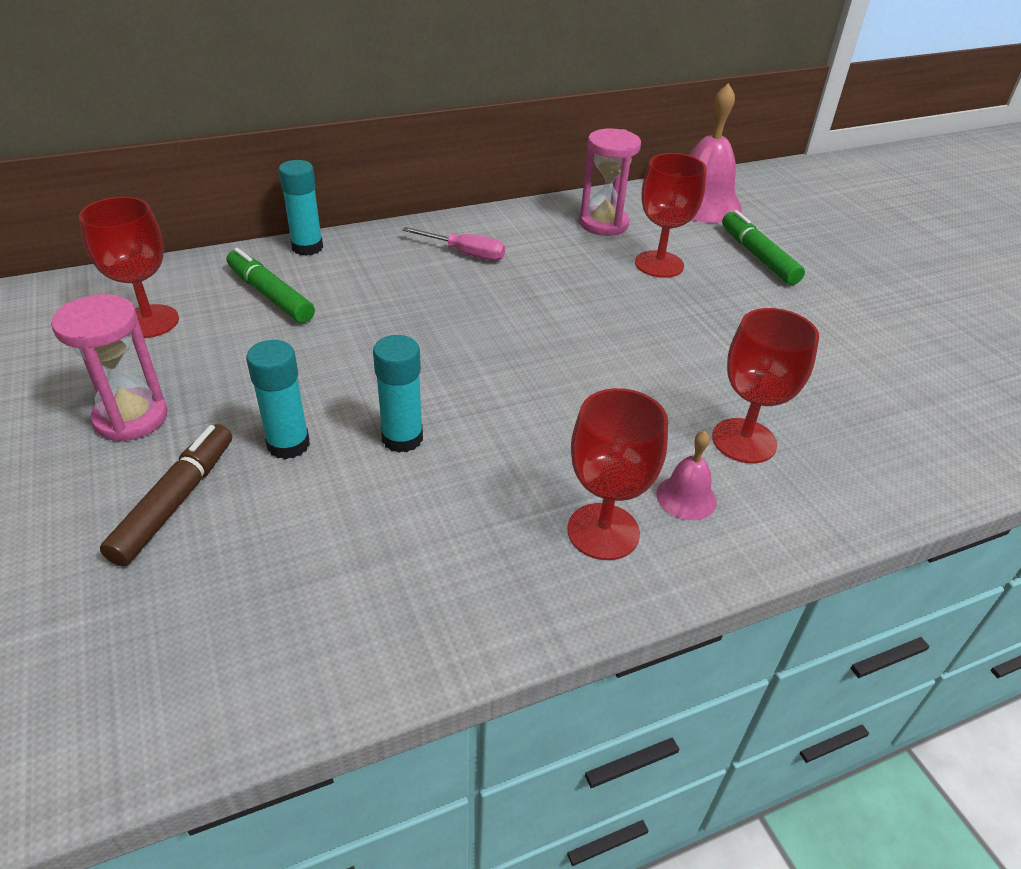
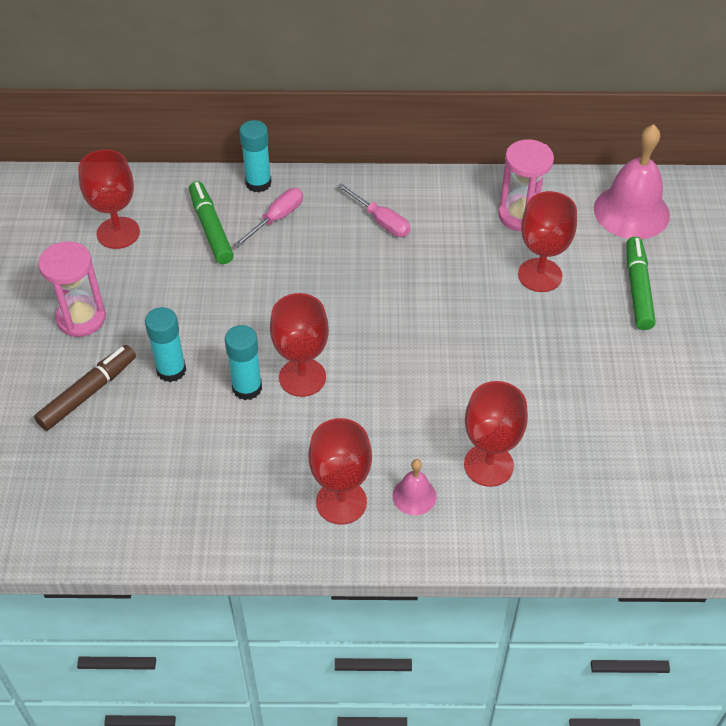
camera: 25 degrees right, 10 degrees up
none -> pink screwdriver [234,188,303,248]
none -> red goblet [270,293,329,397]

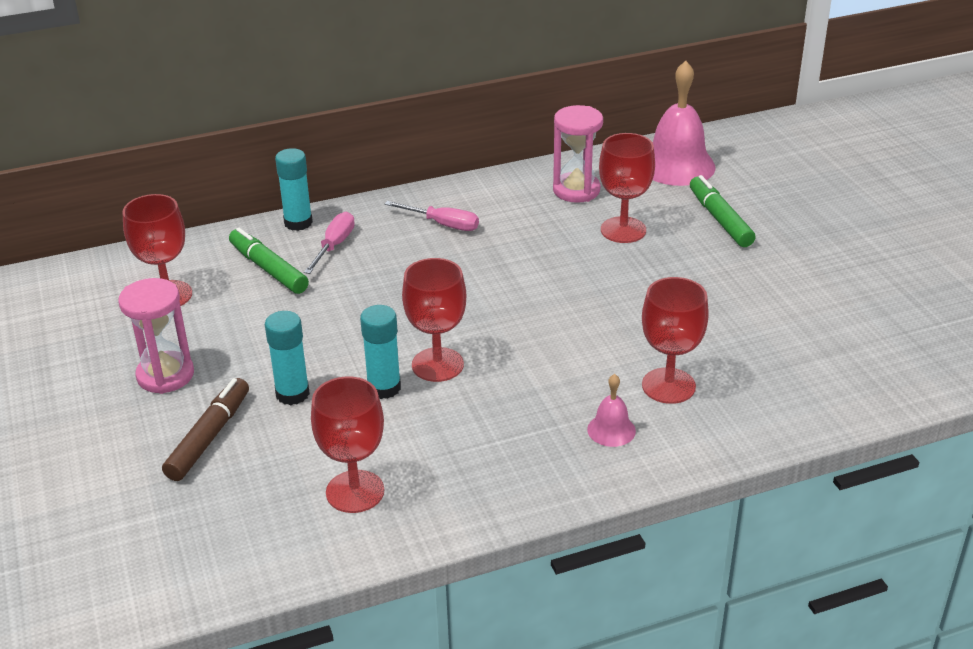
camera: 20 degrees left, 15 degrees down
red goblet [308,418,372,525] -> red goblet moved to [311,376,384,513]

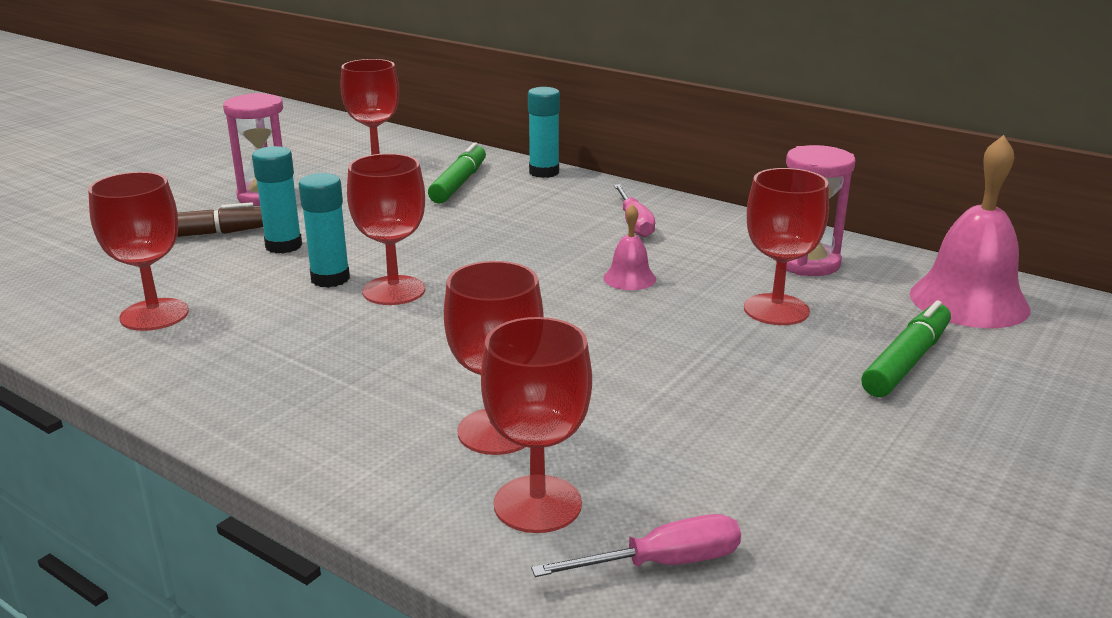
camera: 55 degrees right, 10 degrees down
pink screwdriver [304,212,355,274] -> pink screwdriver moved to [531,514,741,577]
pink bell [587,374,636,447] -> pink bell moved to [603,204,656,290]
none -> red goblet [481,317,592,533]

